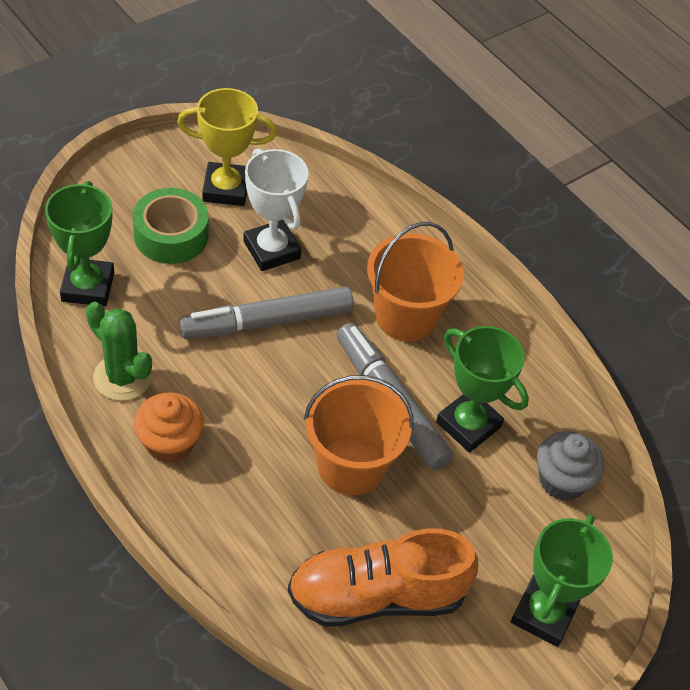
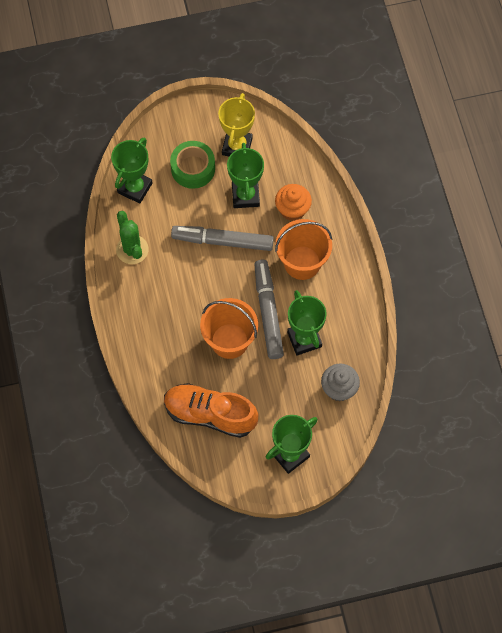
camera: 30 degrees right, 15 degrees up
orange cupcake [134,392,204,463] -> orange cupcake moved to [275,184,312,221]
yellow trophy [177,88,277,206] -> yellow trophy turned 75 degrees clockwise [218,93,255,156]
white trophy [243,148,309,271] -> green trophy [227,143,264,208]

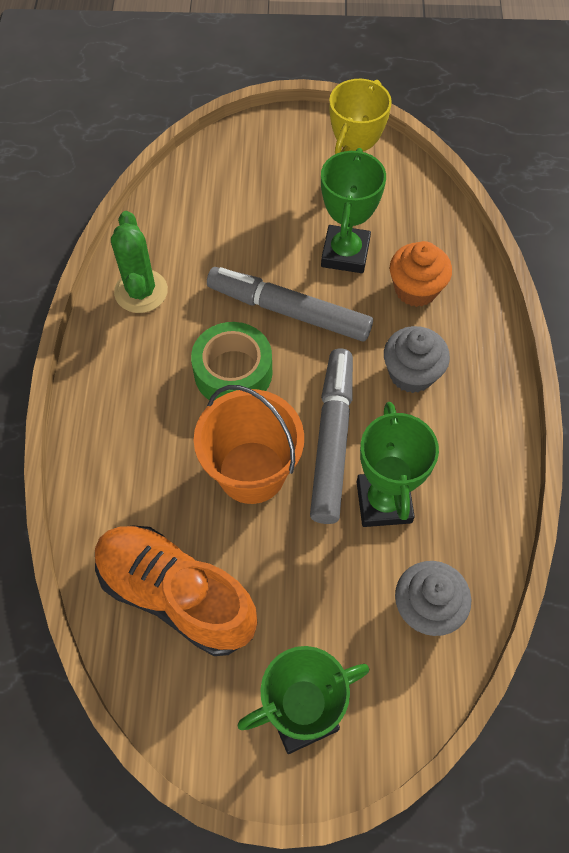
camera: 15 degrees right, 5 degrees down
green trophy [111,137,152,204] -> none
green tape [170,141,215,189] -> green tape moved to [191,322,272,401]
orange bucket [275,219,332,280] -> grey cupcake [384,326,450,393]

